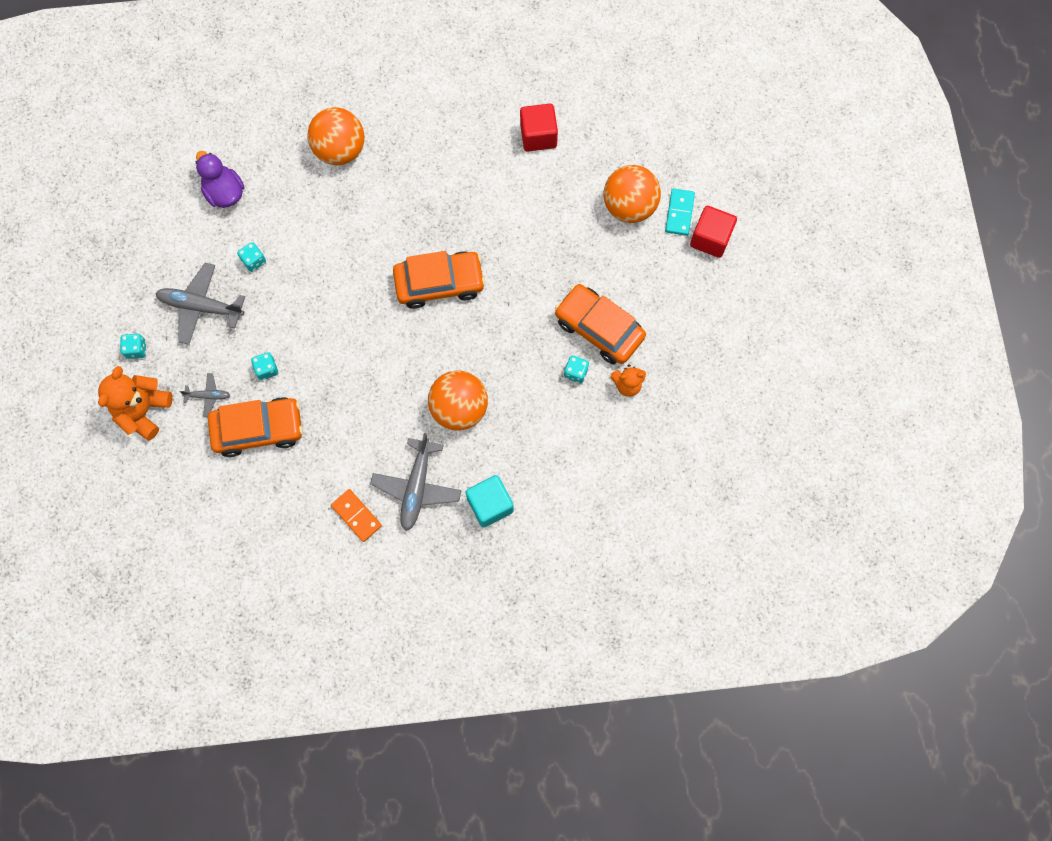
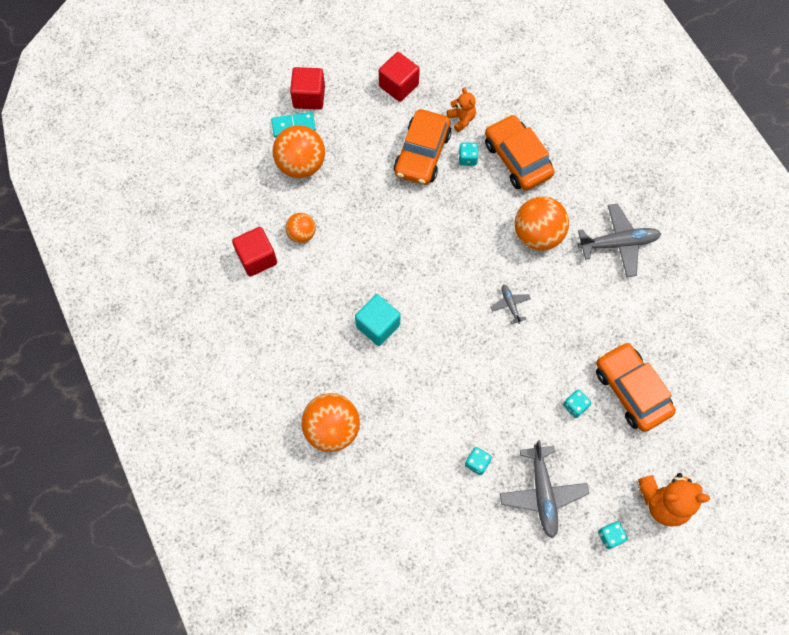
camera: 110 degrees left, 5 degrees down
grey plane [180,373,230,417] -> grey plane moved to [490,285,531,324]
purple duck [196,151,244,208] -> none
orange domino [331,489,382,542] -> none
orange car [393,251,485,309] -> orange car moved to [485,114,555,191]
turquoise cube [465,475,514,528] -> turquoise cube moved to [355,294,400,346]
none -> orange ball [285,213,316,243]
none -> red cube [379,52,420,102]

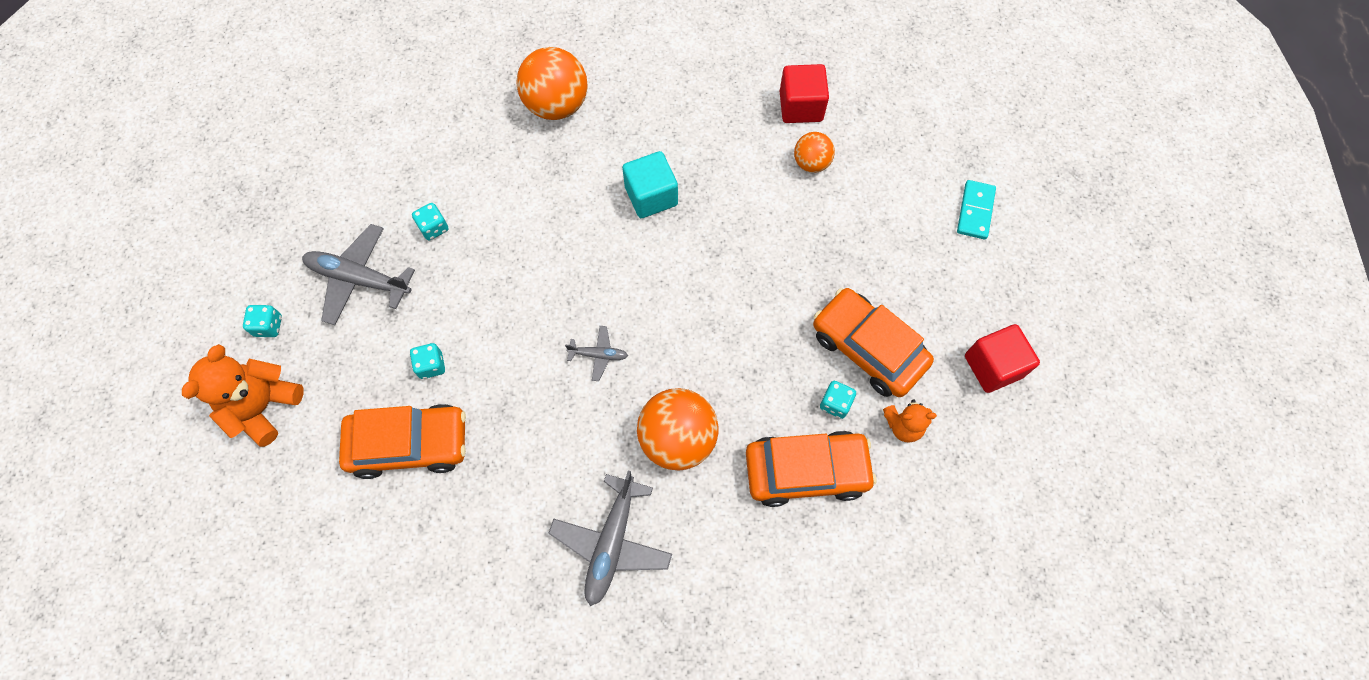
camera: 115 degrees right, 0 degrees up
orange ball [273,125,325,178] -> none
red cube [290,67,325,110] -> none

